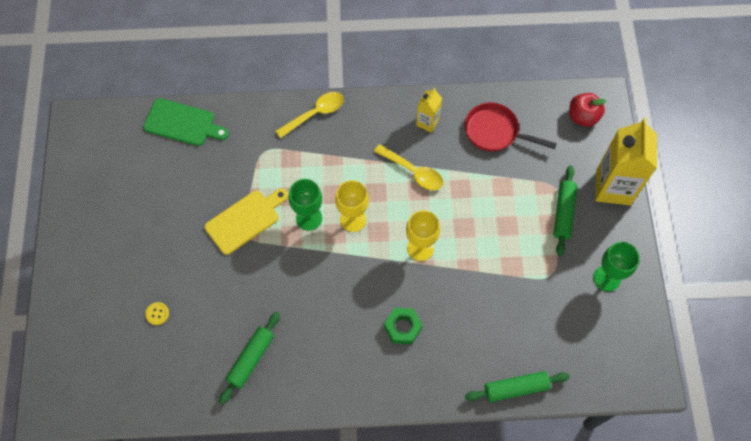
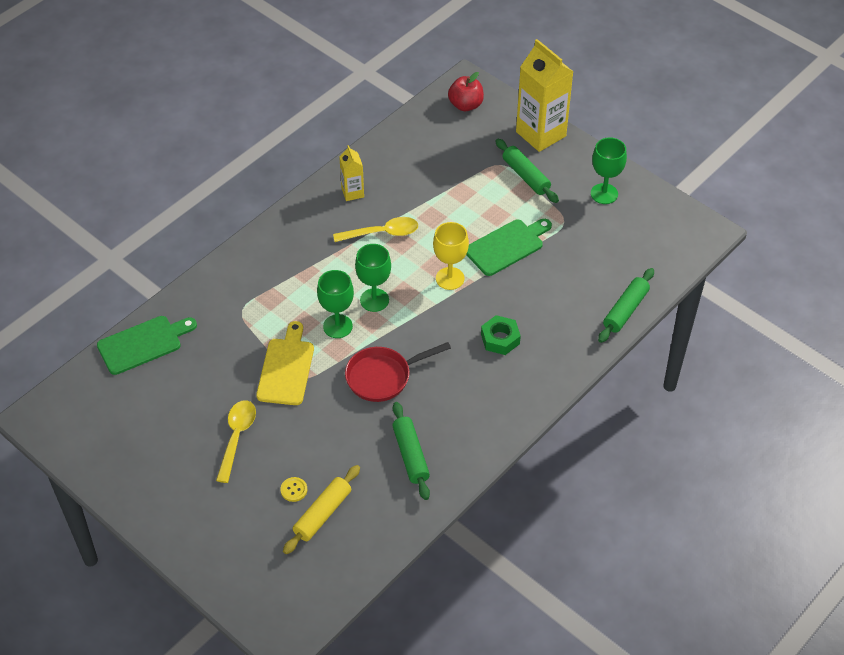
camera: 45 degrees left, 15 degrees down
yellow spoon [276,92,344,138] -> yellow spoon moved to [216,400,256,483]
yellow goblet [335,180,369,232] -> green goblet [355,244,391,312]
red pan [465,102,557,152] -> red pan moved to [345,342,451,402]
none -> yellow rolling pin [283,465,360,554]
none -> green cutting board [466,219,552,276]

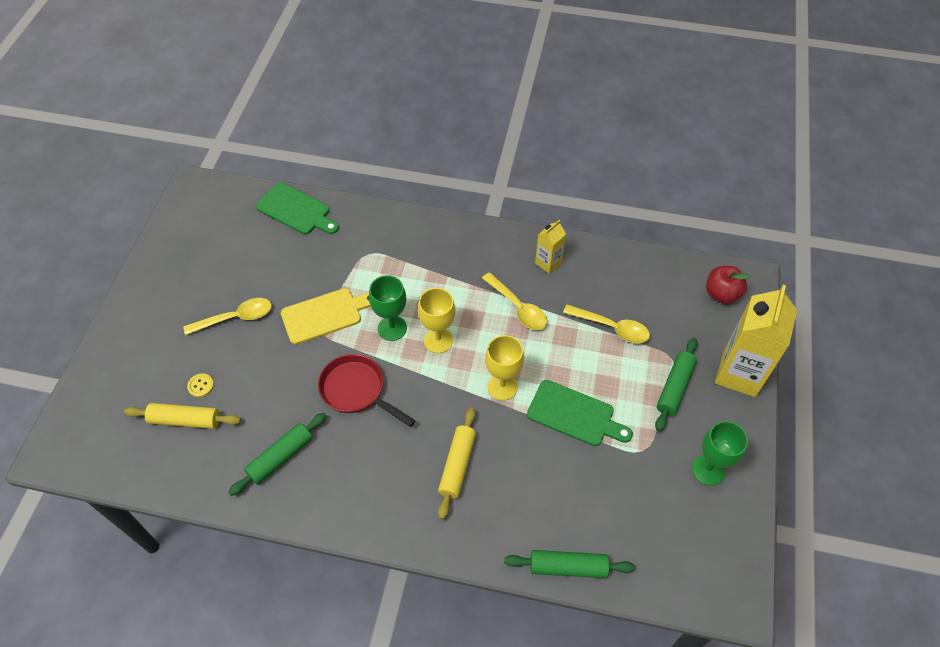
camera: 60 degrees right, 5 degrees up
green goblet [355,244,391,312] -> yellow goblet [418,288,455,353]
green nut [481,315,521,355] -> yellow rolling pin [438,408,476,520]
none -> yellow spoon [563,304,650,343]

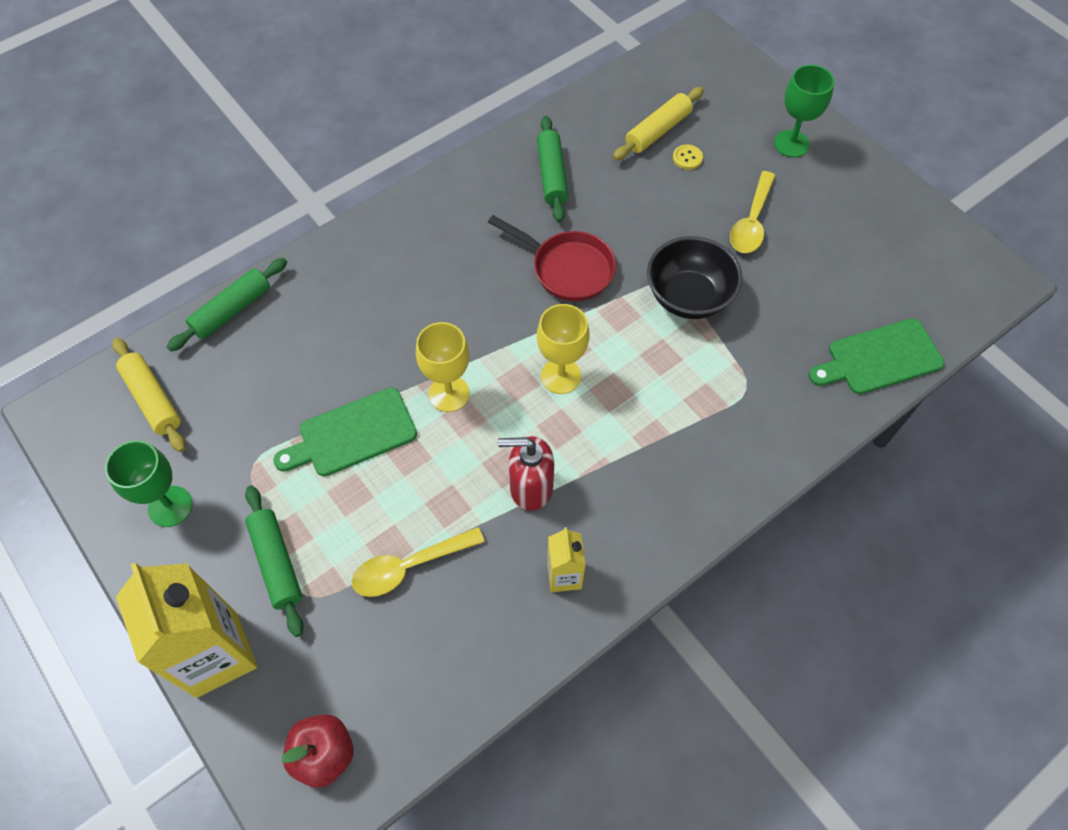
camera: 130 degrees right, 5 degrees up
yellow cutting board [281,288,371,345] -> black bowl [647,236,743,319]
red pan [318,354,415,427] -> red pan turned 45 degrees clockwise [488,215,616,301]
green goblet [369,275,407,341] -> green goblet moved to [774,65,834,157]
yellow rolling pin [438,408,476,520] -> yellow rolling pin moved to [112,338,186,452]
yellow spoon [482,272,547,330] -> red soap dispenser [498,436,554,511]

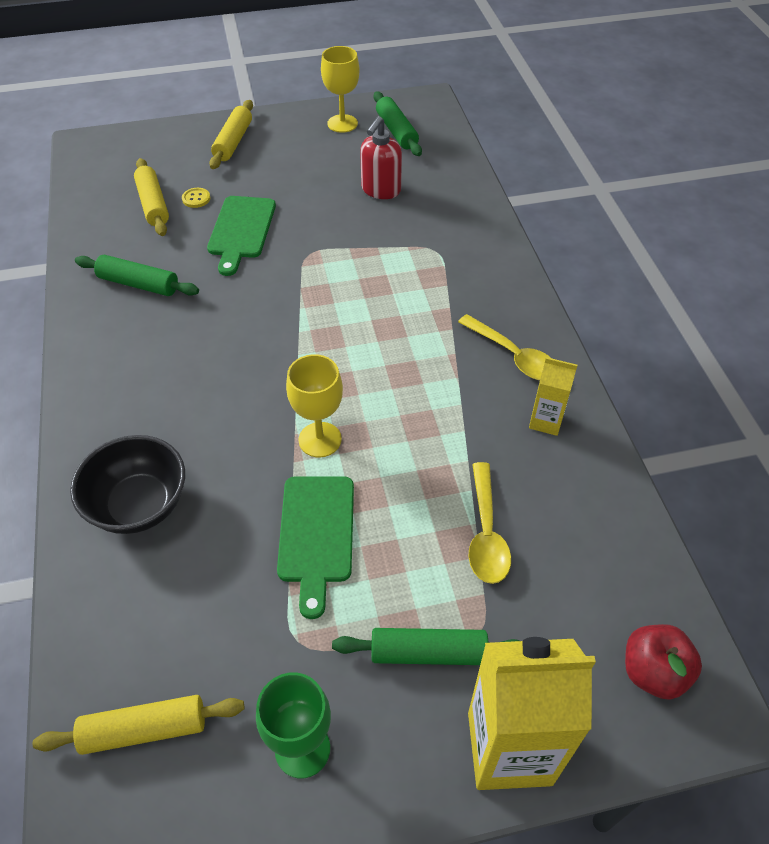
camera: 65 degrees left, 10 degrees down
green rolling pin [167,258,287,352] -> green rolling pin moved to [374,91,422,156]
red pan [488,215,616,301] -> none
red soap dispenser [498,436,554,511] -> red soap dispenser moved to [360,116,402,199]
yellow goblet [537,304,589,394] -> yellow goblet moved to [321,46,360,133]
black bowl [647,236,743,319] -> black bowl moved to [70,435,185,534]
yellow spoon [730,171,776,253] -> yellow spoon moved to [458,314,551,380]
green goblet [774,65,834,157] -> yellow rolling pin [209,100,253,169]
green cutting board [809,318,944,394] -> green cutting board moved to [207,196,276,276]

